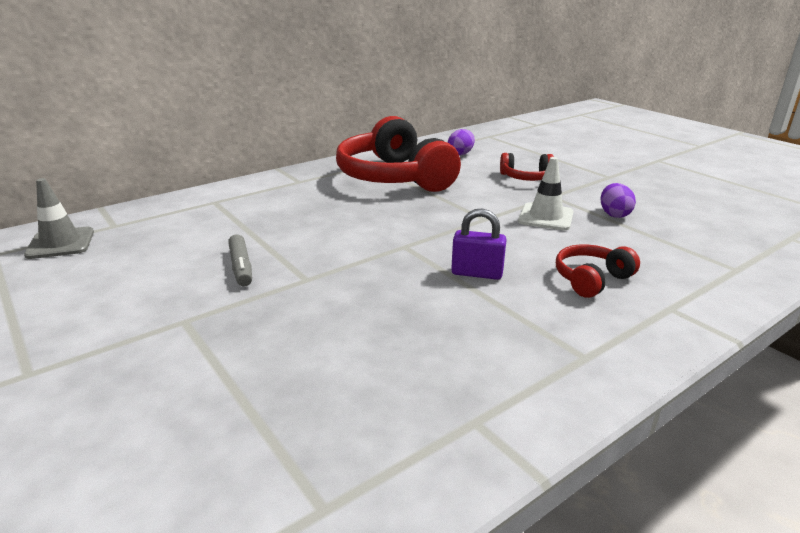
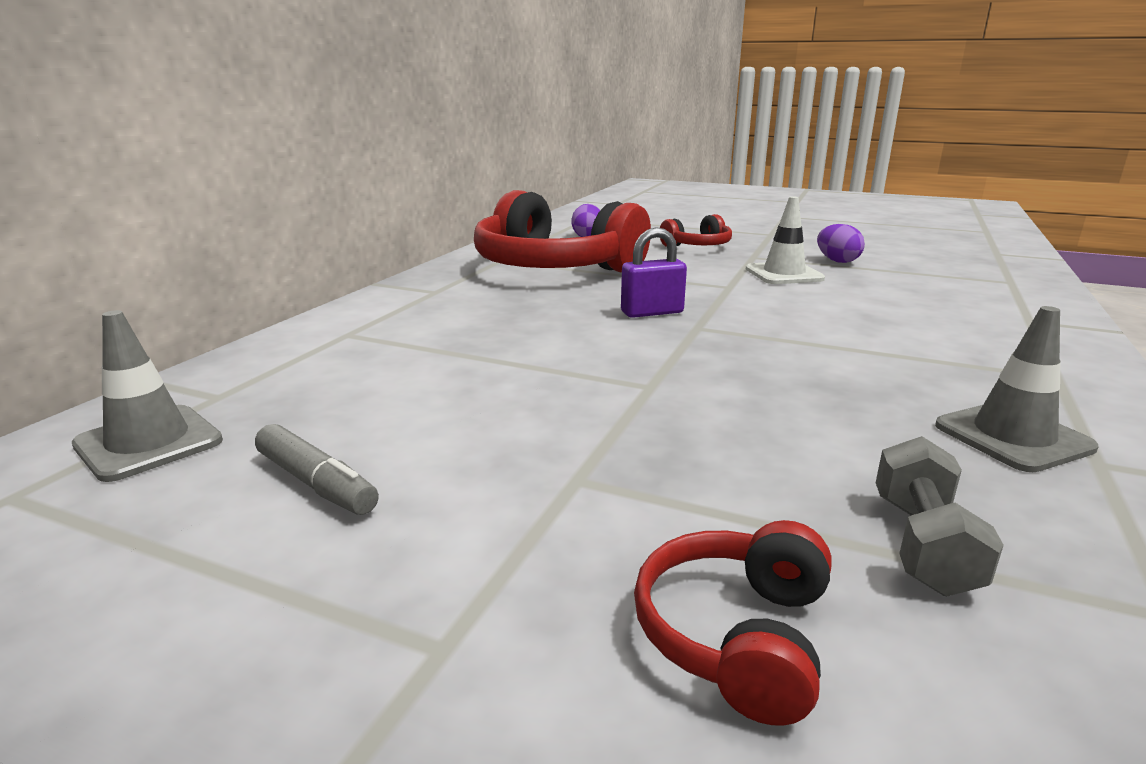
camera: 30 degrees left, 5 degrees down
grey marker [228,234,252,286] -> grey marker moved to [255,424,379,515]
purple padlock [451,209,507,280] -> purple padlock moved to [621,227,687,318]
red headphones [556,244,640,298] -> red headphones moved to [634,520,832,726]
none -> grey dumbbell [876,436,1004,596]
none -> grey traffic cone [935,306,1098,472]

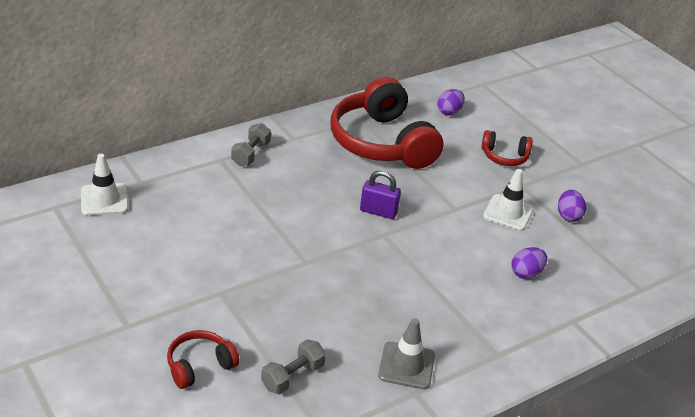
camera: 30 degrees right, 15 degrees up
grey traffic cone [72,310,223,482] -> white traffic cone [81,154,128,216]
grey marker [255,424,379,515] -> none
none -> grey dumbbell [231,123,271,166]
none -> purple egg [511,247,547,279]

